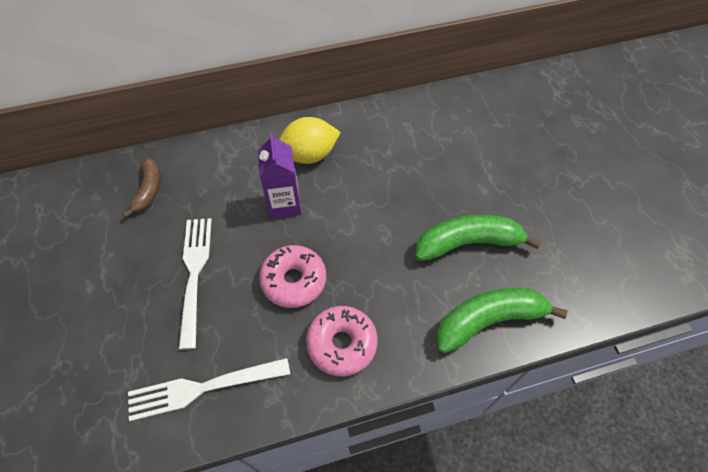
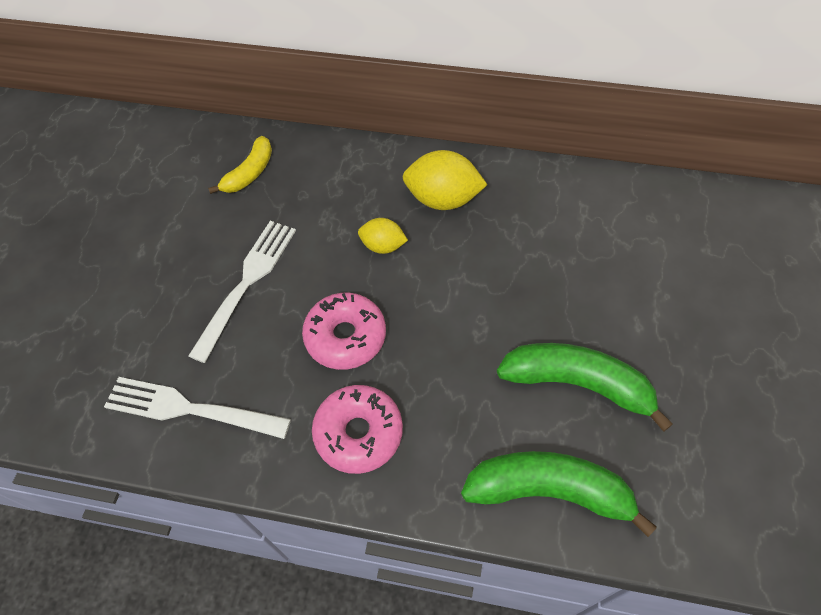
camera: 30 degrees right, 0 degrees up
brown banana [122,158,161,218] -> yellow banana [208,136,272,194]
purple carton [258,132,301,219] -> yellow lemon [358,218,408,254]

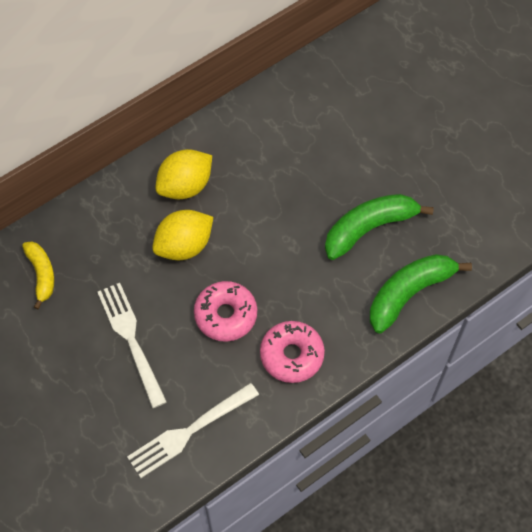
camera: 50 degrees left, 5 degrees up
yellow lemon [358,218,408,254] -> yellow lemon [152,210,213,260], size x1.69

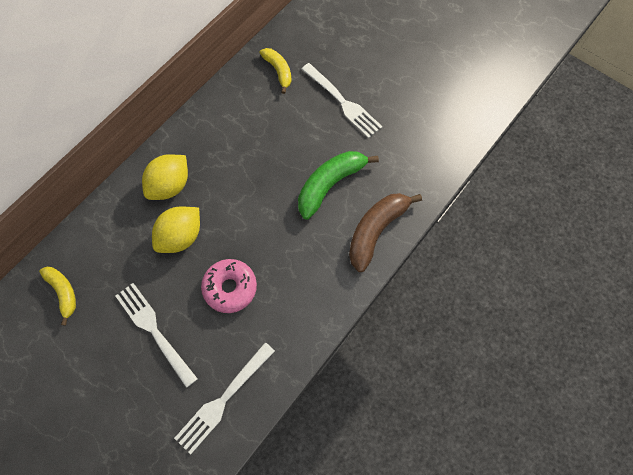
camera: 15 degrees left, 5 degrees up
pink donut [260,321,325,383] -> none
green banana [370,254,472,333] -> brown banana [349,193,422,272]
none -> yellow banana [259,48,292,94]
none -> white fork [301,63,383,138]

